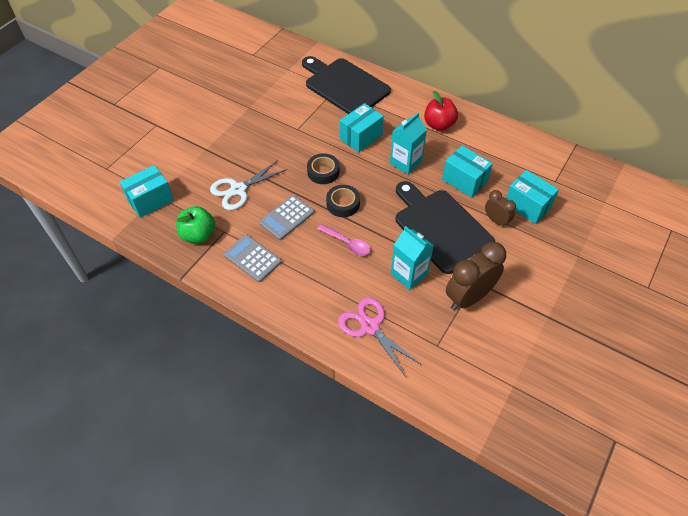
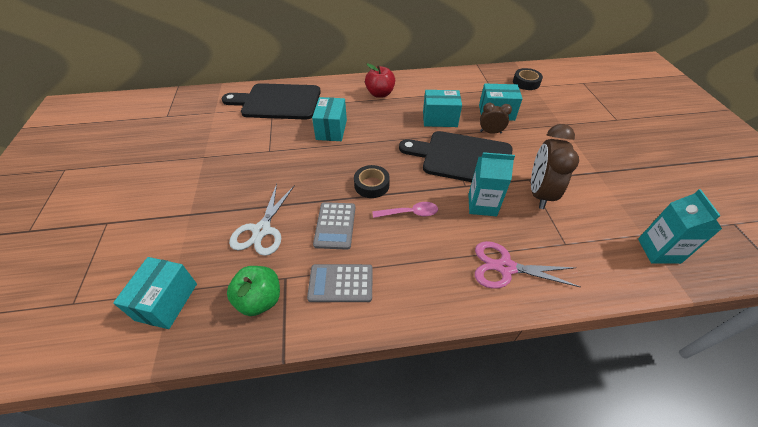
camera: 40 degrees left, 5 degrees down
black tape [307,153,340,184] -> black tape moved to [513,68,543,90]
turquoise carton [390,113,427,175] -> turquoise carton moved to [638,189,722,264]

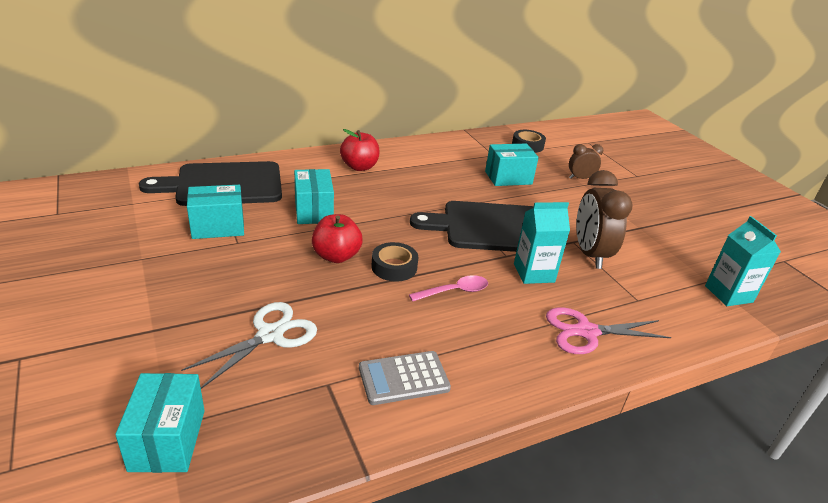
camera: 20 degrees left, 15 degrees down
green apple [227,266,280,316] -> none
white scissors [229,184,295,256] -> white scissors turned 135 degrees counterclockwise [181,302,317,389]
grey calculator [313,202,355,250] -> none
turquoise box [423,90,462,127] -> turquoise box moved to [187,185,244,239]
brown clock [480,102,512,134] -> brown clock moved to [569,144,603,179]
none -> red apple [312,214,363,263]

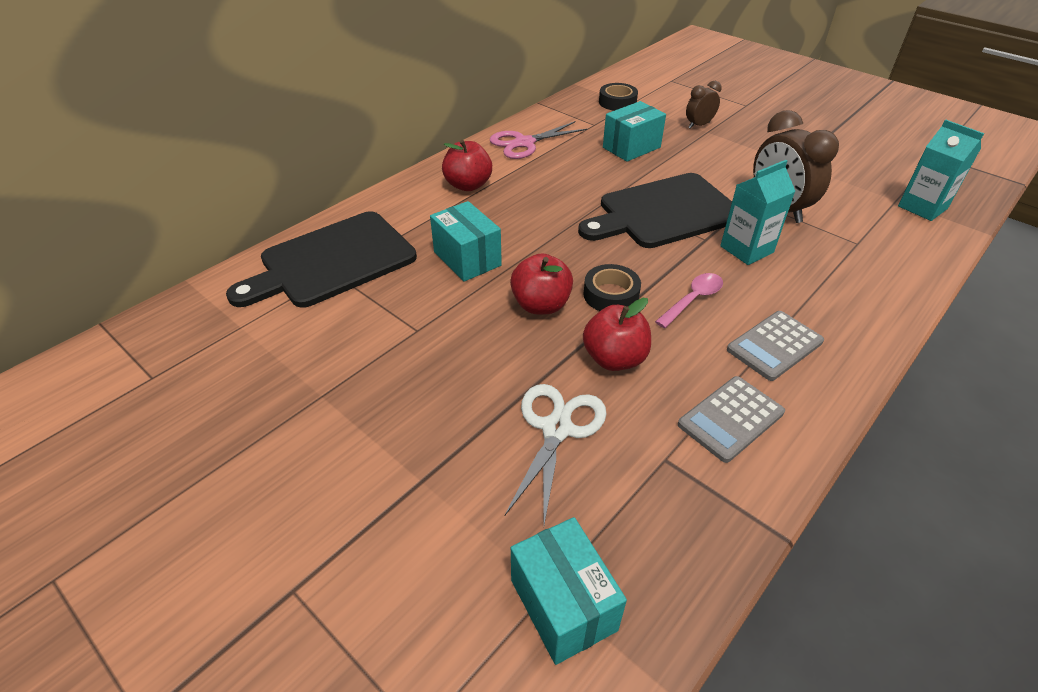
camera: 20 degrees left, 10 degrees up
turquoise box [187,185,244,239] -> none
pink scissors [546,307,671,354] -> pink scissors moved to [490,121,587,159]
none -> red apple [583,298,651,371]
none -> grey calculator [727,311,824,381]

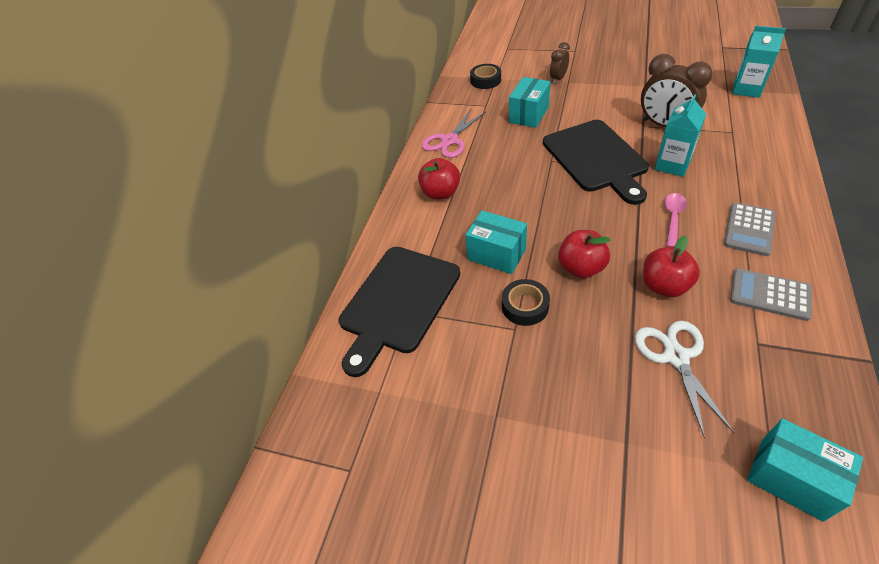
camera: 20 degrees left, 5 degrees up
black cutting board [578,173,732,248] -> black cutting board turned 60 degrees counterclockwise [543,120,649,205]
black tape [583,264,641,311] -> black tape moved to [502,279,550,326]
grey calculator [678,376,785,463] -> grey calculator turned 90 degrees clockwise [730,268,812,321]

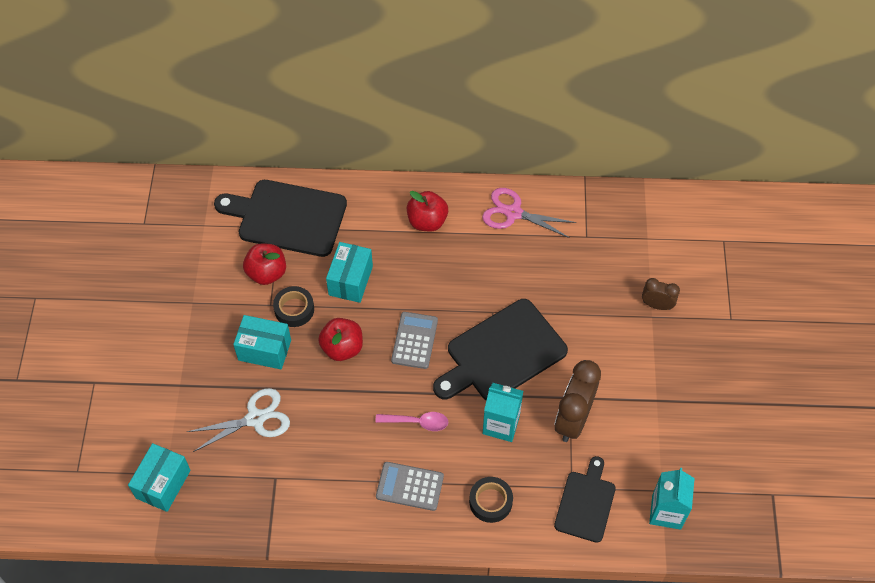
camera: 70 degrees right, 10 degrees up
black tape [470,64,501,89] -> black tape moved to [469,477,513,523]
turquoise box [509,77,550,128] -> turquoise box moved to [233,315,291,369]
red apple [643,236,700,297] -> red apple moved to [243,243,286,285]
grey calculator [730,268,812,321] -> grey calculator moved to [391,312,438,369]
none -> black cutting board [554,456,616,543]

